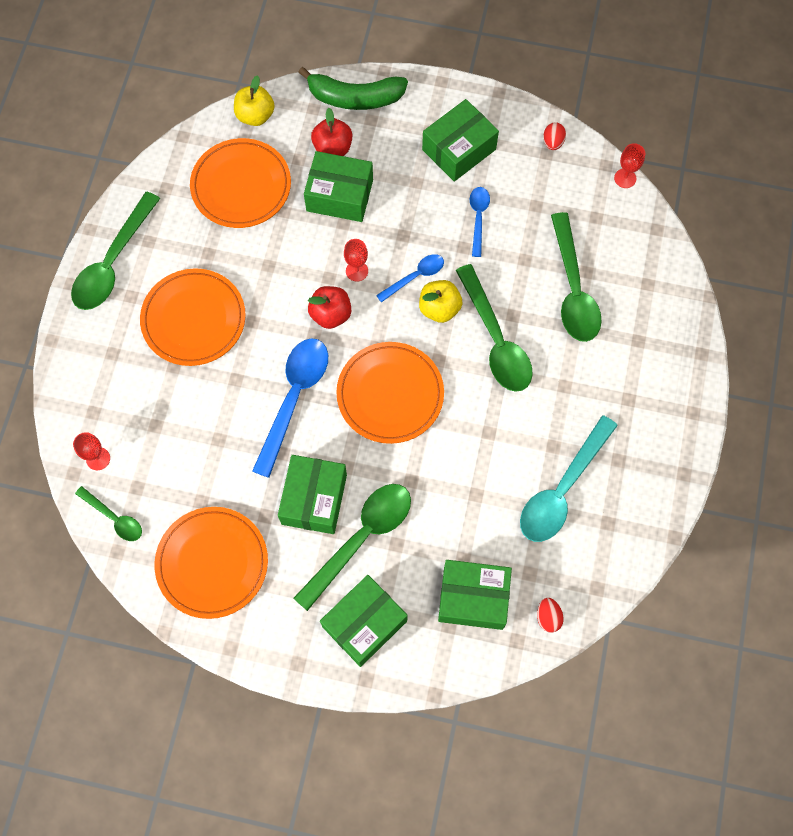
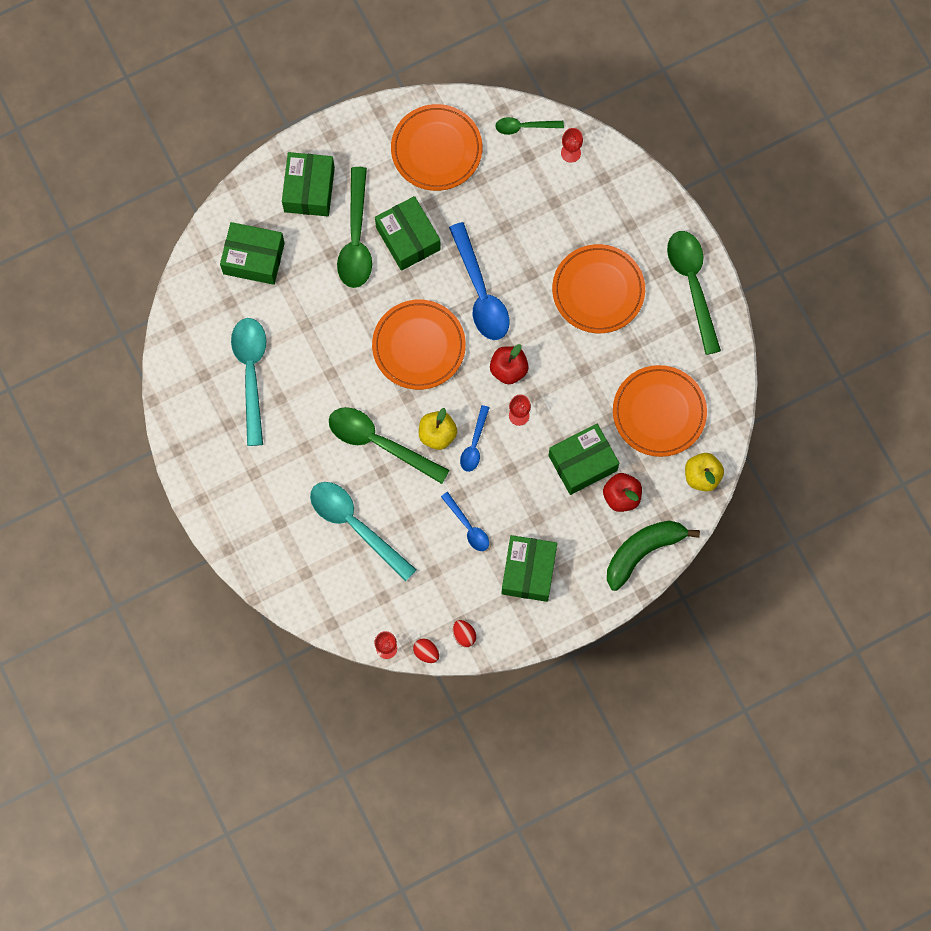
camera: 140 degrees right, 5 degrees up
green box [438,560,512,630] -> green box turned 45 degrees clockwise [220,222,285,285]
red egg [537,598,564,632] -> red egg moved to [413,638,439,663]
green spoon [551,212,602,342] -> turquoise spoon [310,482,417,581]

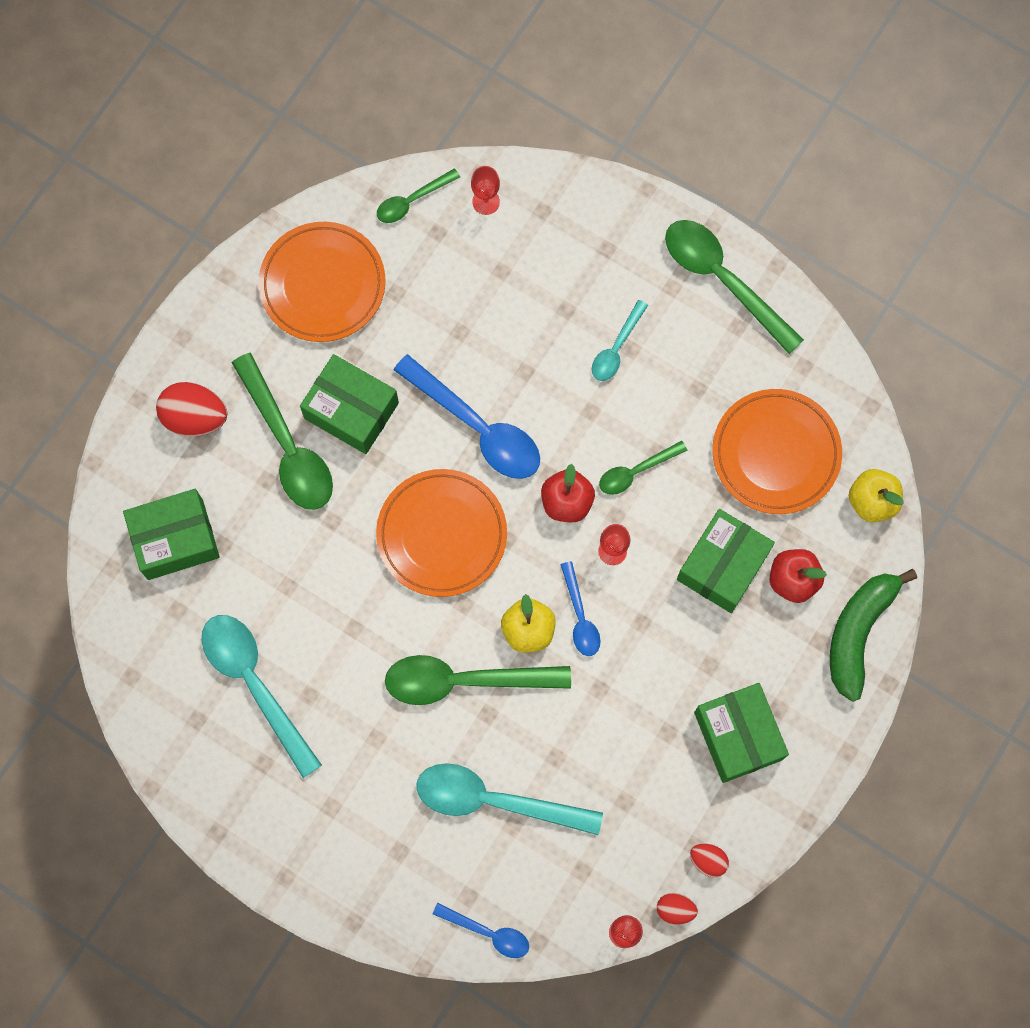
camera: 30 degrees left, 0 degrees up
green box [282,152,335,216] -> red egg [156,382,227,436]
blue spoon [441,492,489,551] -> blue spoon moved to [433,903,529,958]
orange plate [552,244,645,333] -> turquoise spoon [592,300,648,381]
none -> green spoon [599,441,687,495]

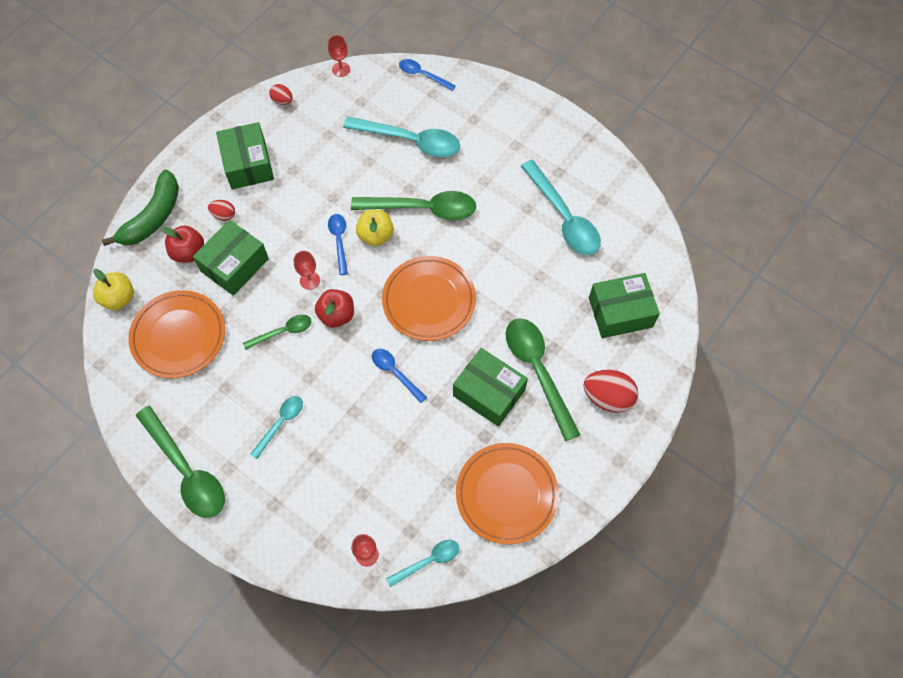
camera: 175 degrees left, 10 degrees down
green spoon [377,168,460,223] -> turquoise spoon [386,540,459,587]
blue spoon [394,354,540,479] -> blue spoon [372,349,427,403], size x0.54
red egg [657,893,698,924] -> red egg moved to [208,200,235,221]

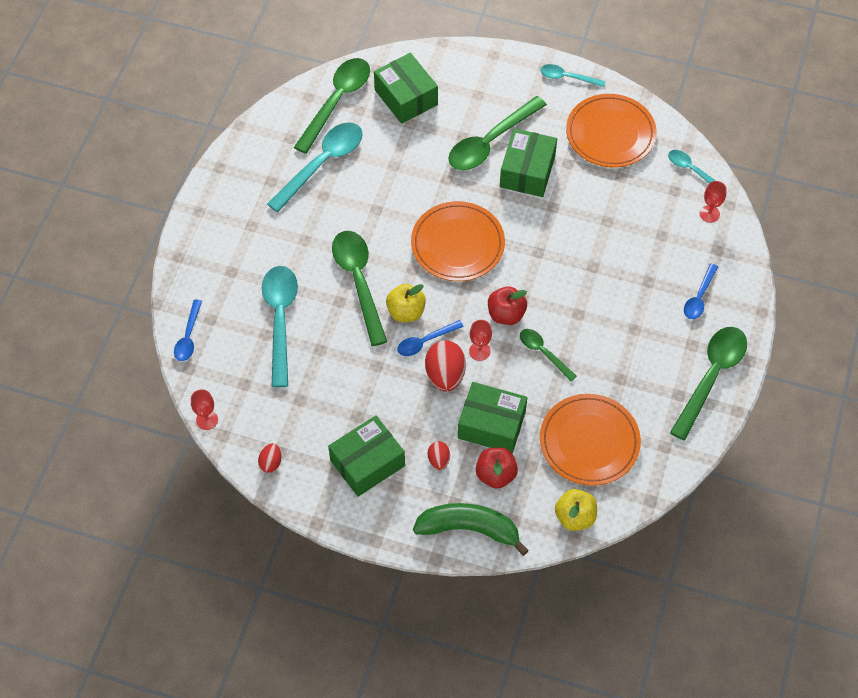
camera: 110 degrees left, 5 degrees down
turquoise spoon [250,396,303,459] -> turquoise spoon moved to [540,64,606,87]
blue spoon [372,349,427,403] -> blue spoon moved to [684,263,718,319]
red egg [583,370,638,413] -> red egg moved to [425,340,466,391]
none -> green spoon [294,58,370,154]

